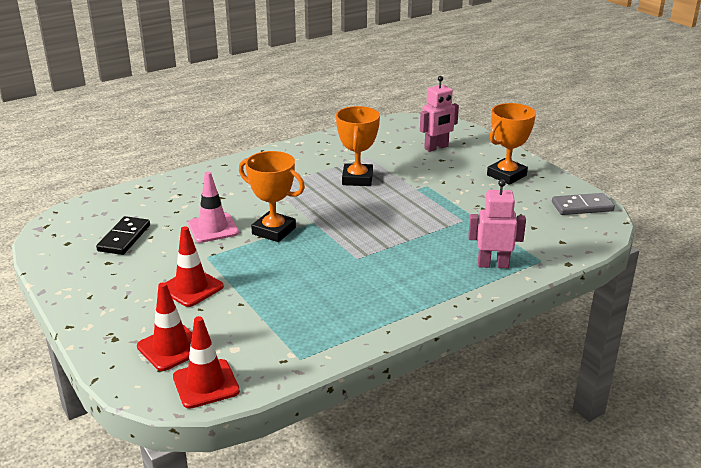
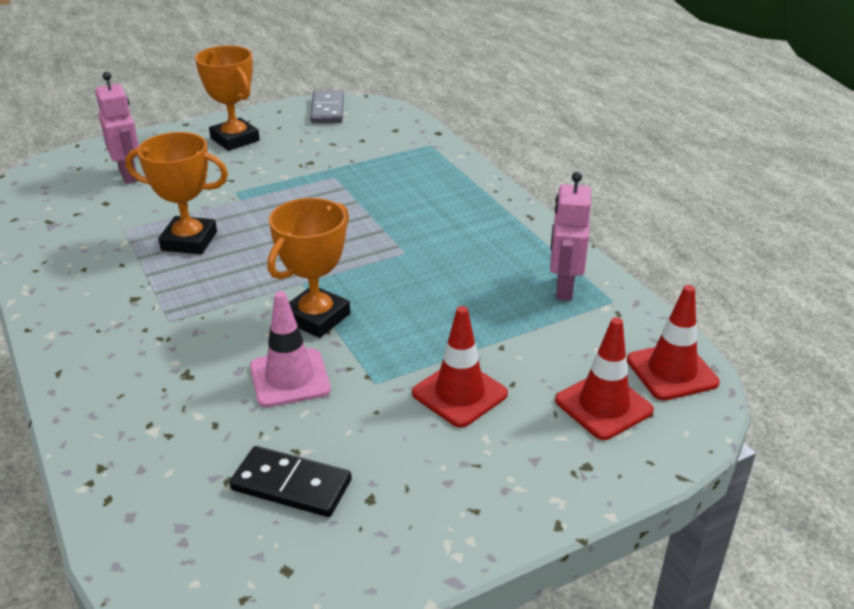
camera: 85 degrees left, 5 degrees up
pink robot [468,179,526,268] -> pink robot moved to [550,172,591,301]

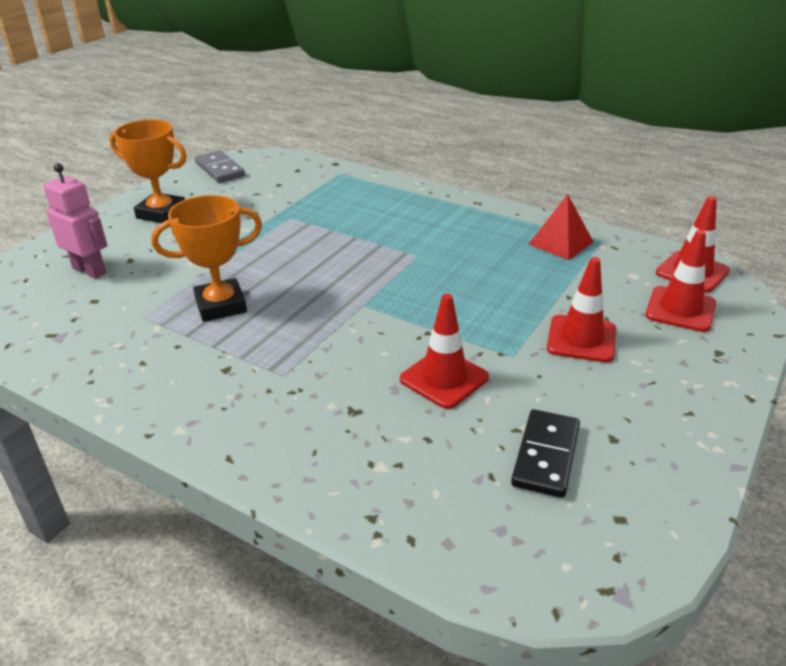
camera: 30 degrees left, 0 degrees up
black domino [230,446,352,517] -> black domino turned 60 degrees counterclockwise [511,409,580,498]
pink traffic cone [250,291,331,407] -> red traffic cone [400,294,489,409]
orange trophy [268,198,350,338] -> none
pink robot [550,172,591,301] -> red pyramid [529,194,593,260]

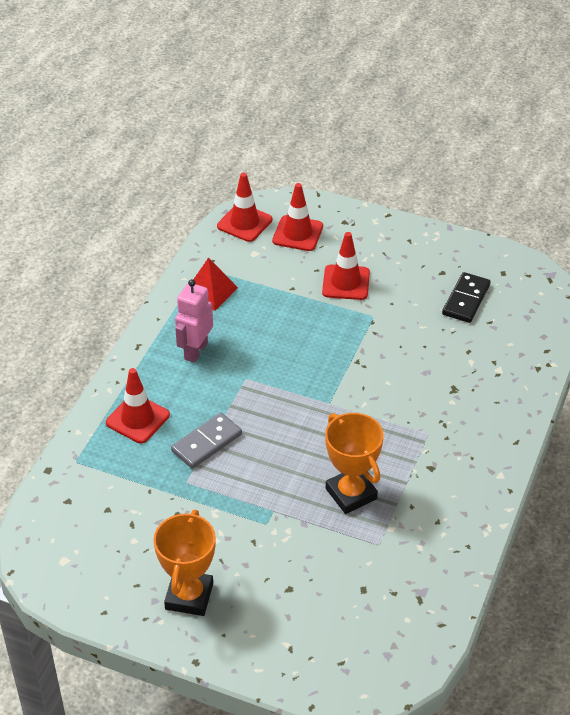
camera: 100 degrees left, 10 degrees up
pink robot [43,163,107,279] -> pink robot moved to [175,279,213,363]
grey domino [195,150,245,183] -> grey domino moved to [171,413,242,469]
red traffic cone [400,294,489,409] -> red traffic cone moved to [106,368,170,443]
black domino [511,409,580,498] -> black domino turned 75 degrees counterclockwise [442,272,491,323]

